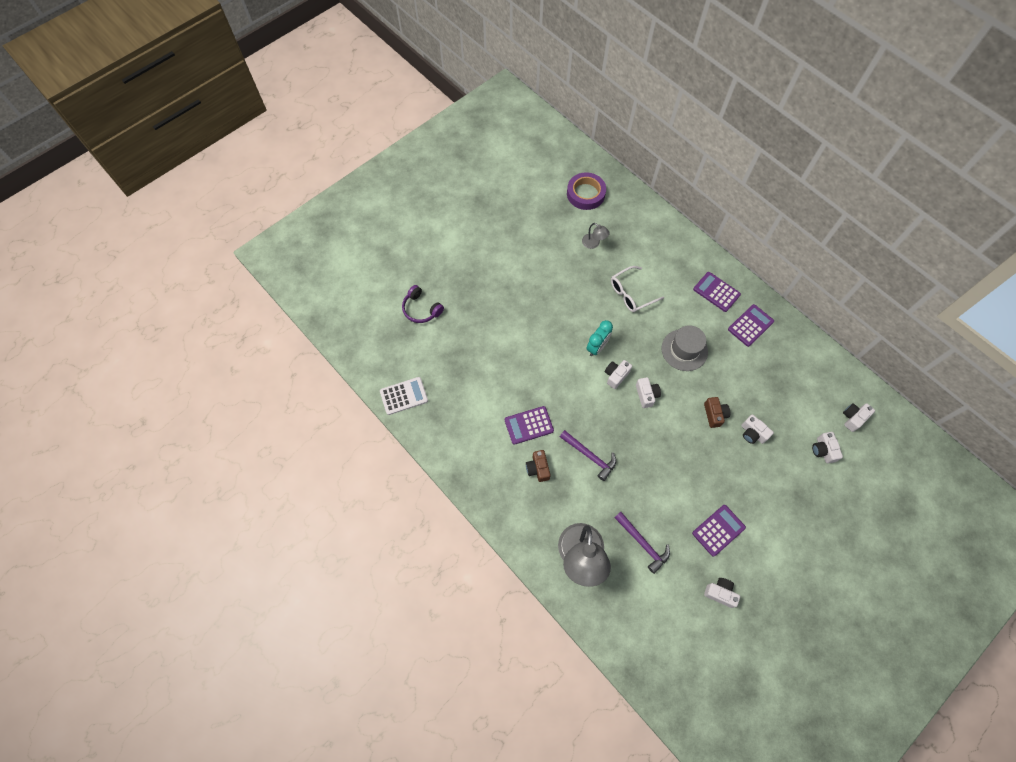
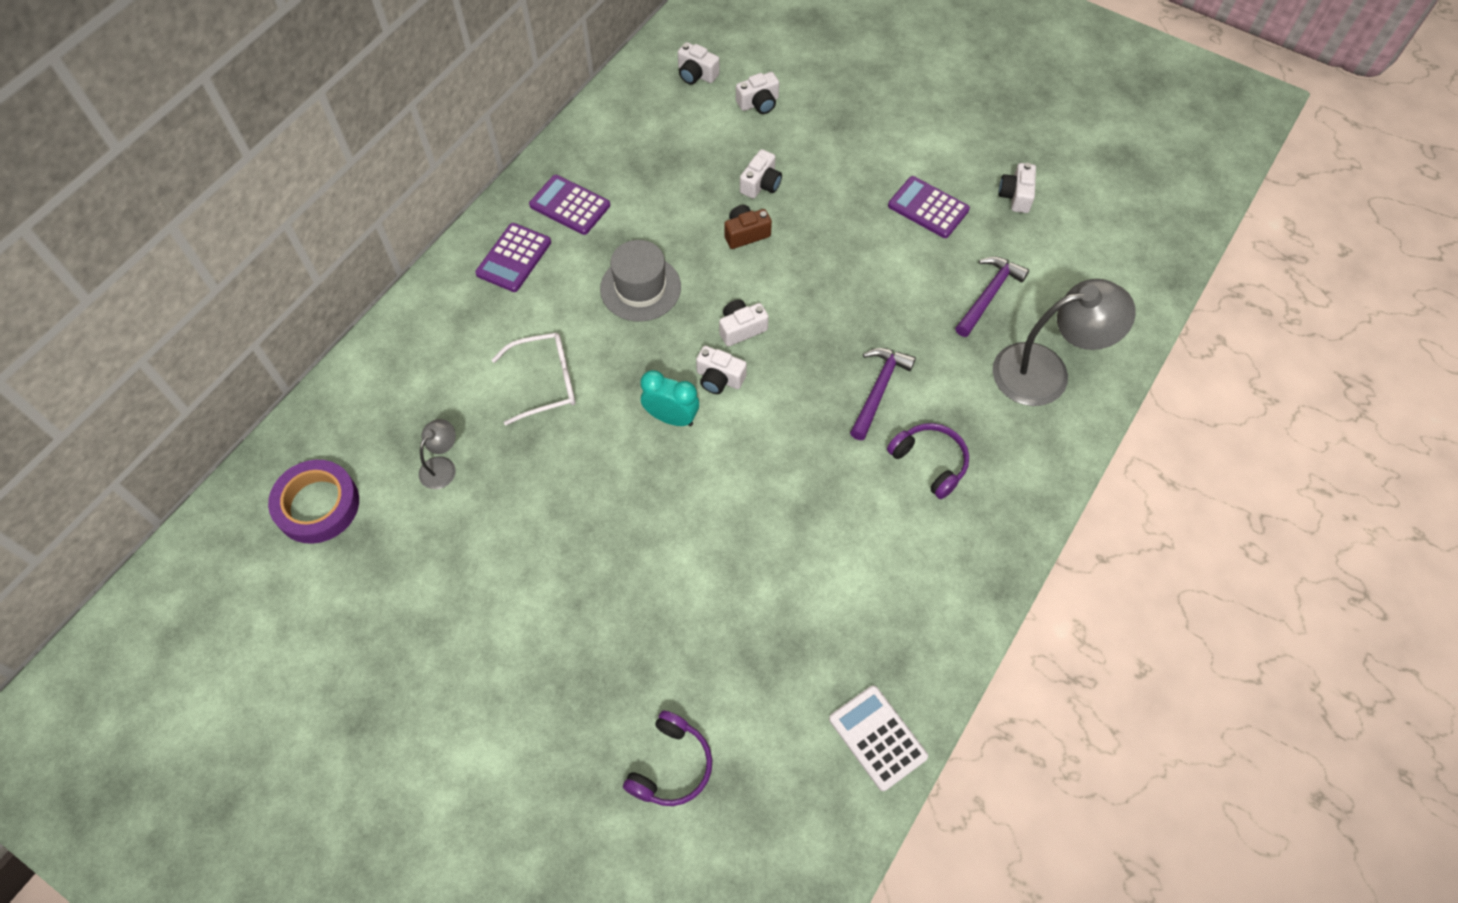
camera: 105 degrees left, 5 degrees down
purple calculator [505,406,554,445] -> none
brown camera [526,450,550,482] -> purple headphones [887,423,969,499]
white glasses [611,266,664,312] -> white glasses turned 60 degrees counterclockwise [492,332,576,426]

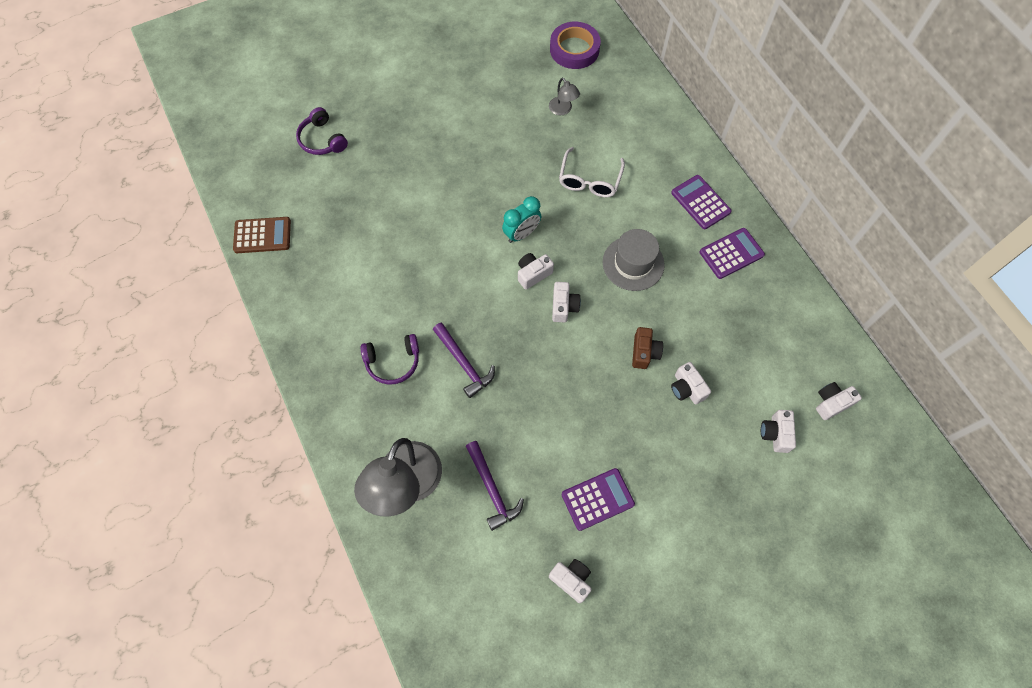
camera: 120 degrees right, 5 degrees up
white calculator [829,685,928,791] -> brown calculator [233,217,291,253]

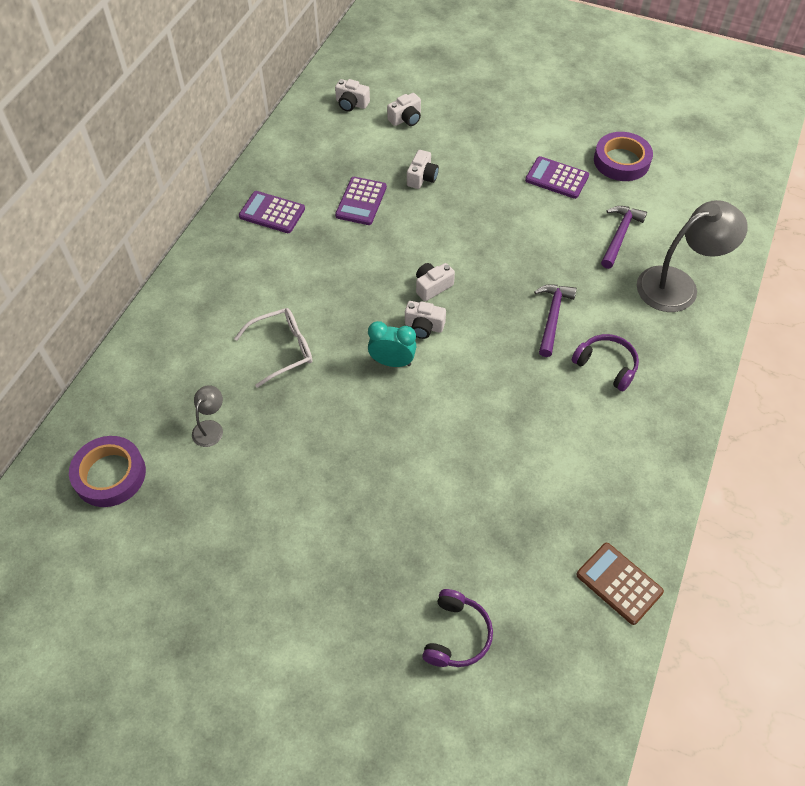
camera: 130 degrees left, 10 degrees down
white camera [549,559,592,603] -> purple tape [594,132,653,181]
grey hat [603,229,665,291] -> none
brown camera [632,327,663,369] -> none
purple calculator [671,175,732,229] -> purple calculator moved to [335,177,387,225]

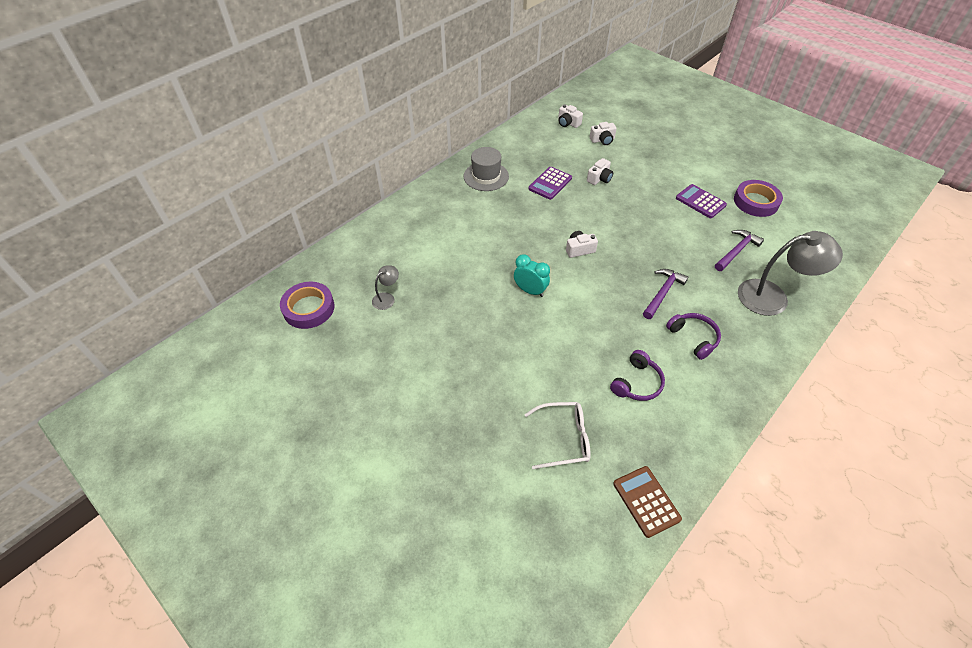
camera: 20 degrees right, 5 degrees down
white glasses [234,308,312,388] -> white glasses moved to [524,402,591,469]
purple calculator [239,191,305,233] -> grey hat [464,147,509,191]
white camera [405,301,446,339] -> none
purple headphones [422,589,493,667] -> purple headphones moved to [610,350,665,401]

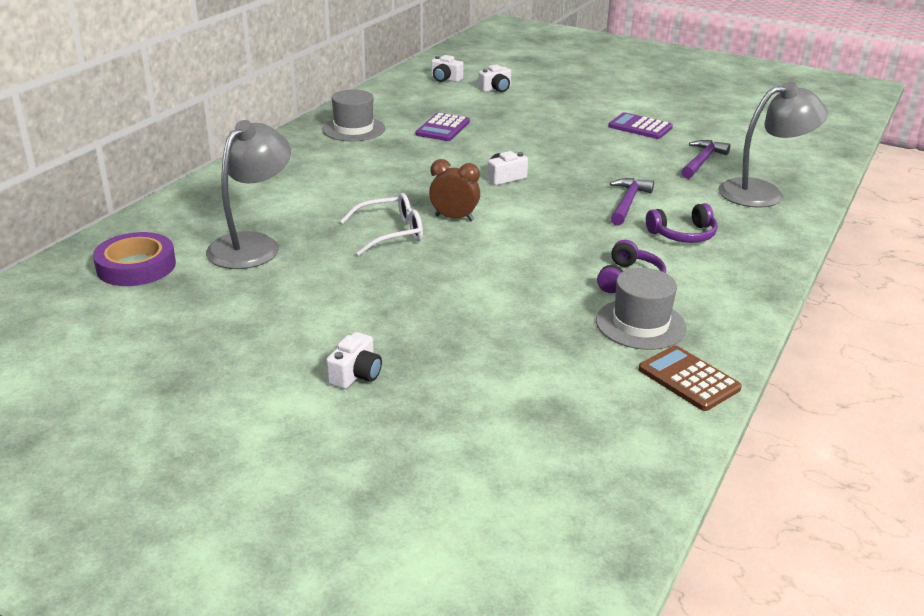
camera: 15 degrees left, 20 degrees down
grey lamp [372,265,399,310] -> grey lamp [206,120,291,269], size x2.14
turquoise clock [514,254,550,297] -> brown clock [429,159,480,222]
white glasses [524,402,591,469] -> white glasses moved to [340,193,423,256]
white camera [587,158,613,185] -> white camera moved to [326,332,382,389]
purple headphones [666,313,721,360] -> purple headphones turned 120 degrees clockwise [646,203,718,243]
purple tape [734,180,783,217] -> none
none -> grey hat [596,268,687,350]

